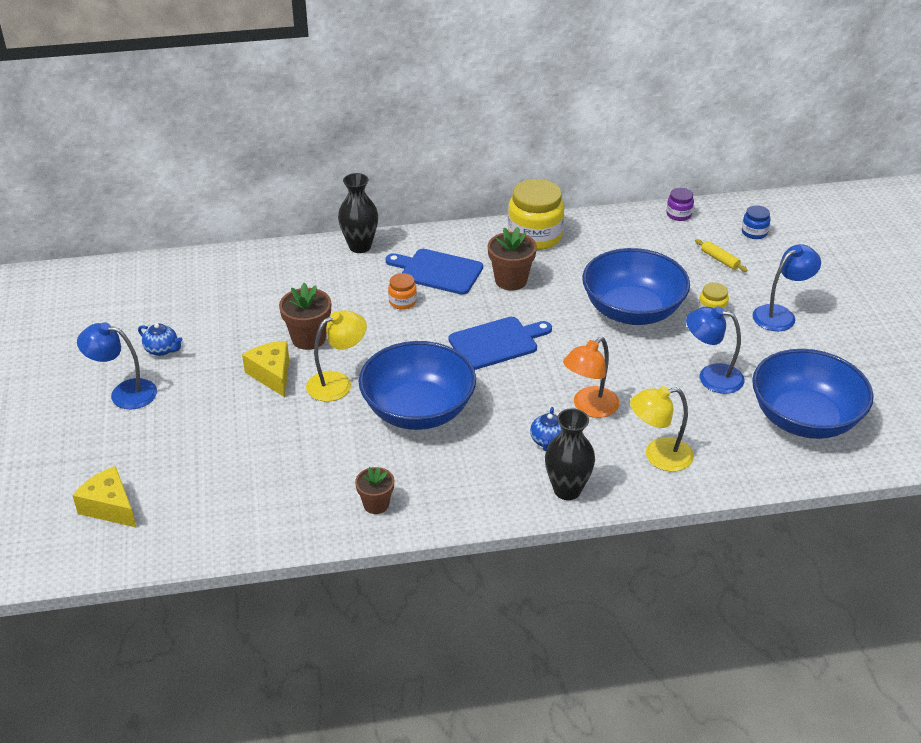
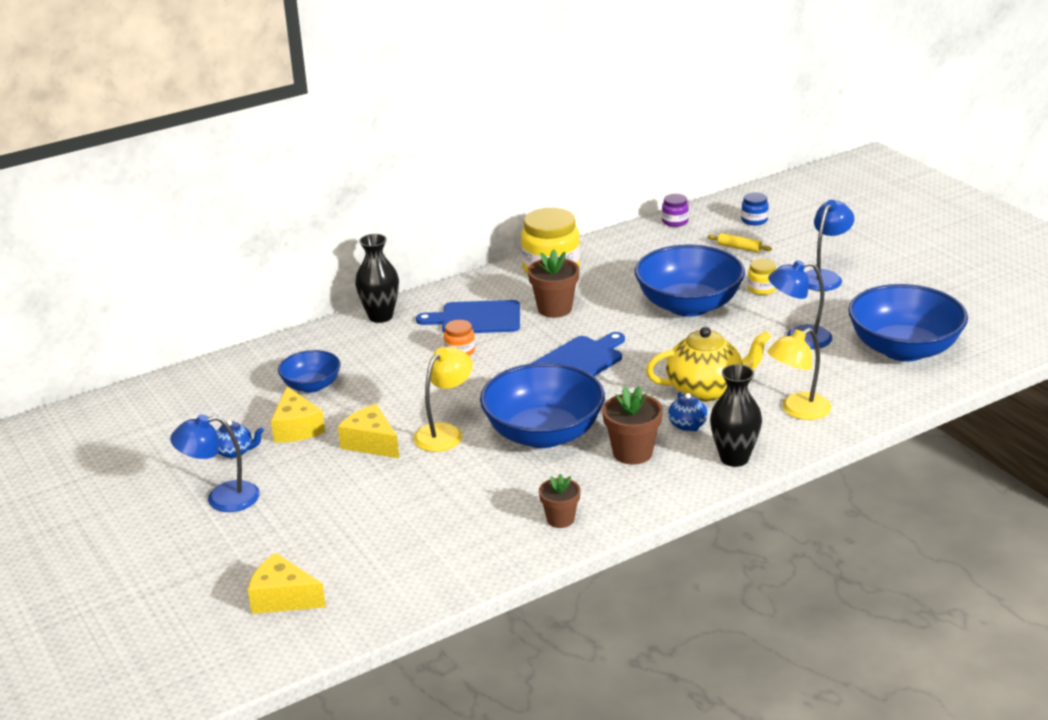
camera: 20 degrees left, 10 degrees down
brown flower pot [279,283,331,350] -> brown flower pot moved to [602,386,663,465]
orange lamp [563,337,619,418] -> yellow teapot [646,327,771,402]
none -> yellow cheese [271,387,325,443]
none -> blue bowl [278,350,341,393]

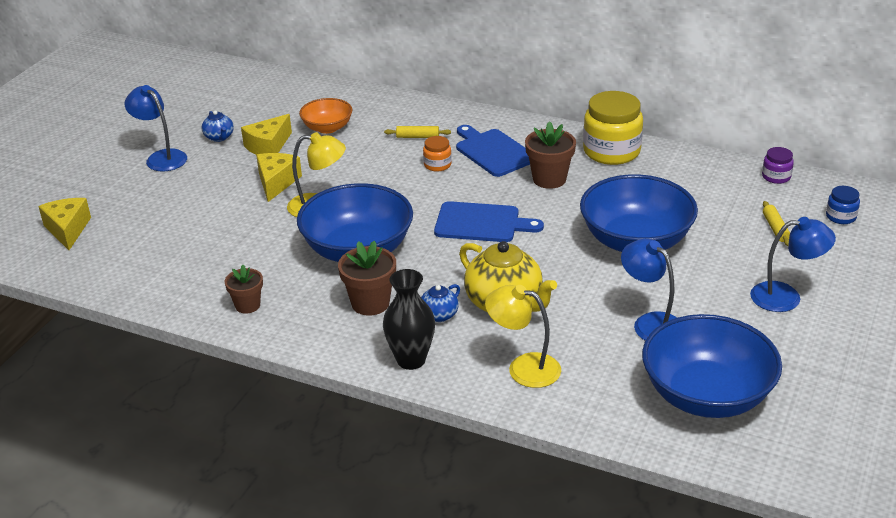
camera: 55 degrees right, 5 degrees up
blue bowl [278,350,341,393] -> orange bowl [299,98,352,134]
black vase [355,234,399,323] -> none
yellow jar [748,259,776,295] -> none
none -> yellow rolling pin [384,126,451,138]

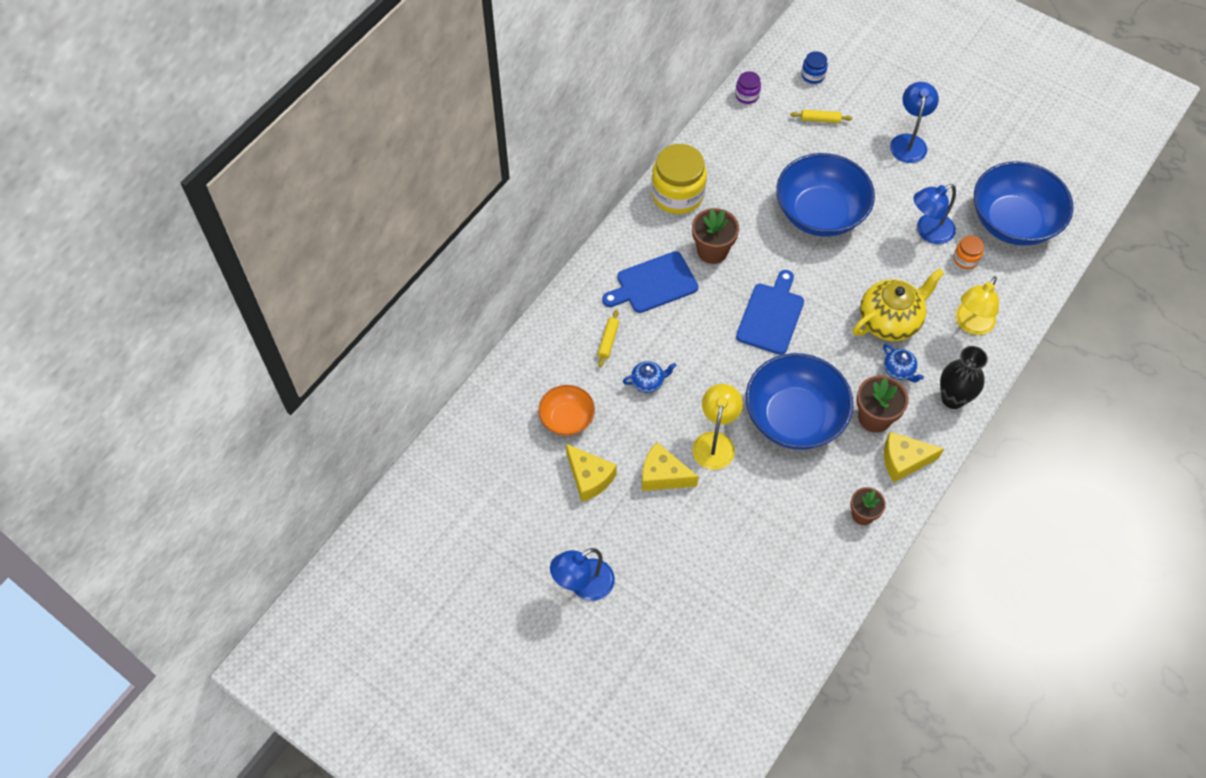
camera: 80 degrees left, 25 degrees up
yellow cheese [38,198,91,250] -> yellow cheese moved to [884,432,944,483]
blue teapot [202,110,234,142] -> blue teapot moved to [623,361,676,393]
orange jar [423,136,452,172] -> orange jar moved to [953,235,984,269]

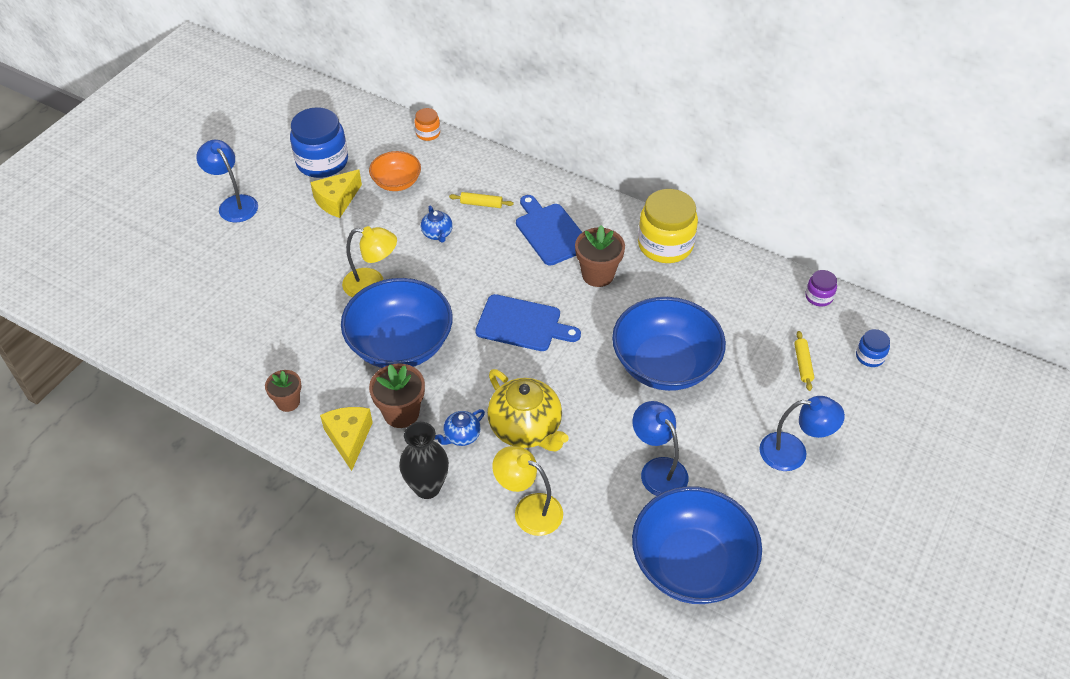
camera: 85 degrees right, 10 degrees down
yellow cheese [642,442,699,491] -> none
orange jar [953,235,984,269] -> orange jar moved to [415,108,440,141]
none -> blue jar [290,107,348,178]

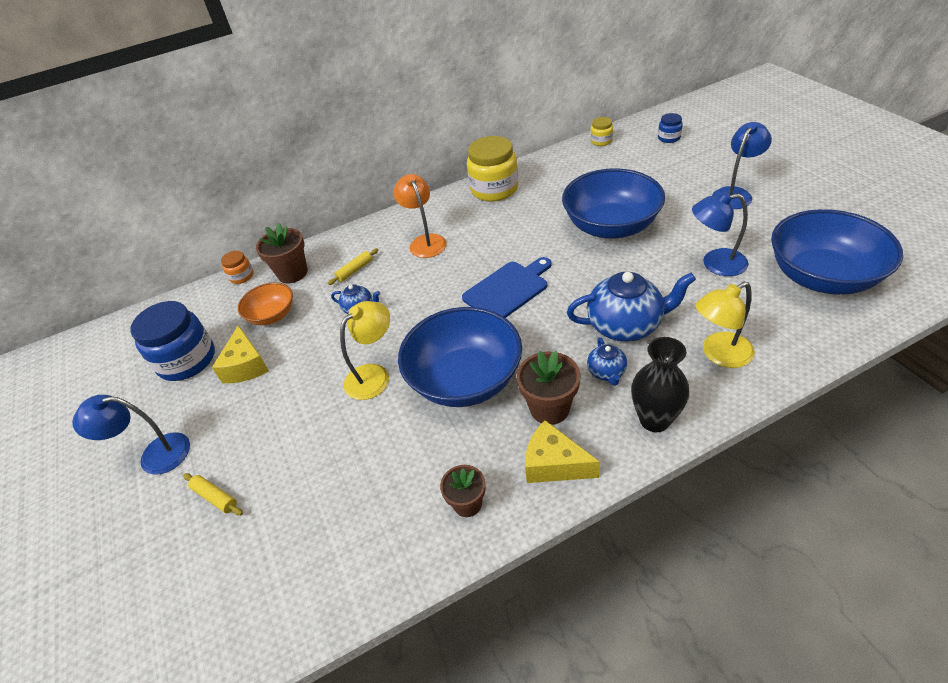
camera: 50 degrees left, 5 degrees down
yellow teapot [487,369,569,452] -> blue teapot [567,272,696,342]
blue cutting board [516,195,582,266] -> orange lamp [393,174,447,258]
brown flower pot [575,225,625,287] -> brown flower pot moved to [256,223,307,283]
yellow rolling pin [794,331,814,391] -> yellow rolling pin moved to [183,473,243,516]
purple jar [805,270,837,307] -> yellow jar [590,117,613,146]

